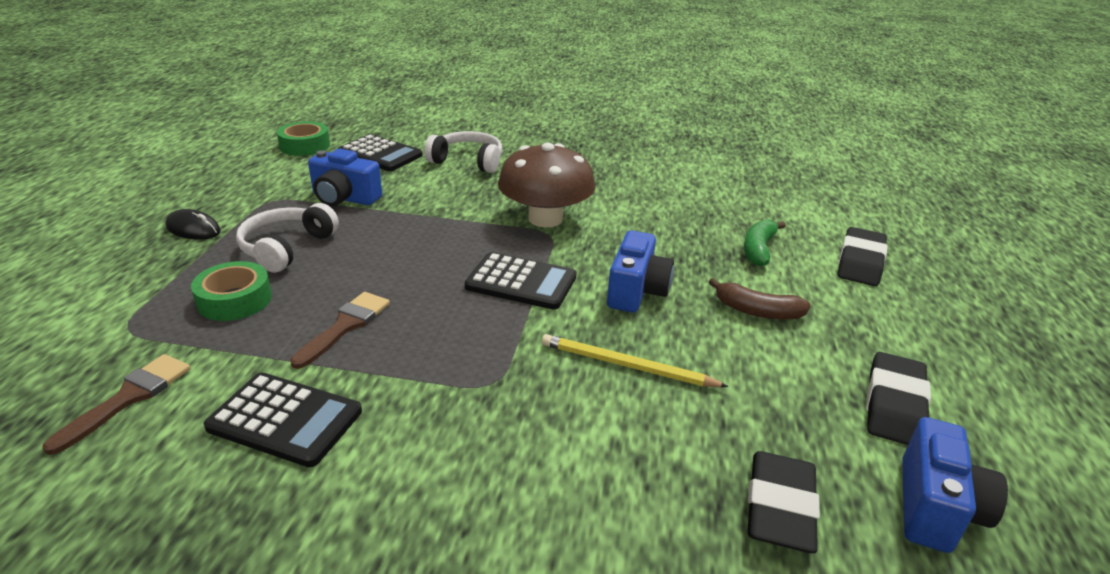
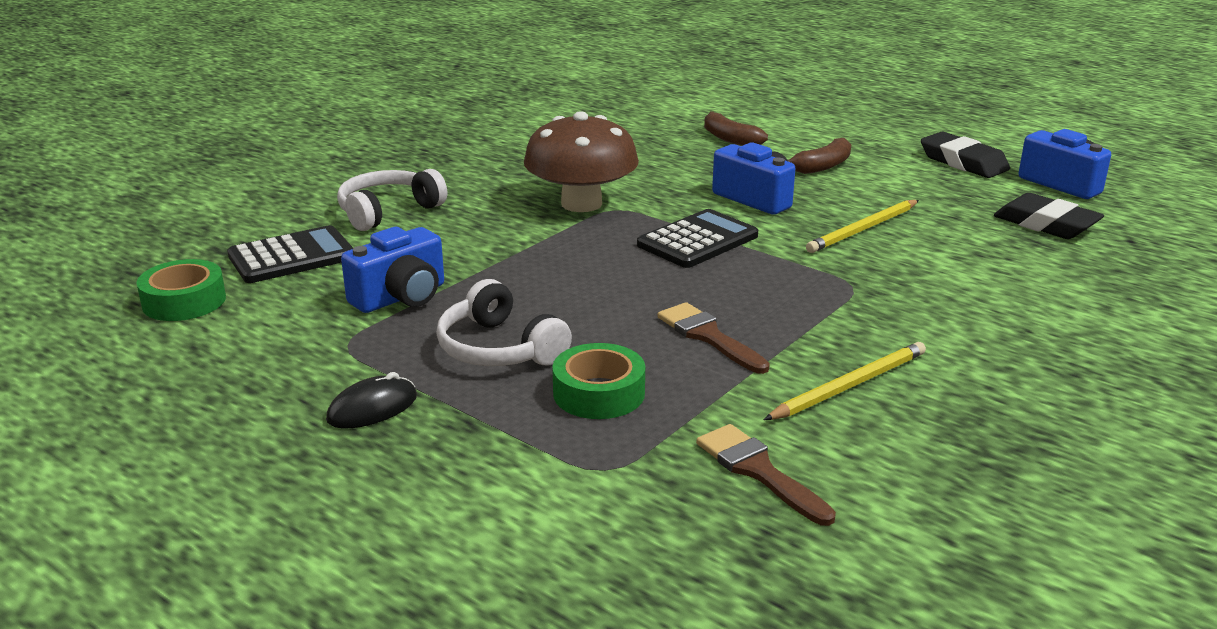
camera: 60 degrees left, 5 degrees down
black calculator [204,372,362,467] -> yellow pencil [764,342,926,420]
green banana [744,219,786,266] -> brown banana [704,112,768,146]
black eraser [838,227,888,286] -> none

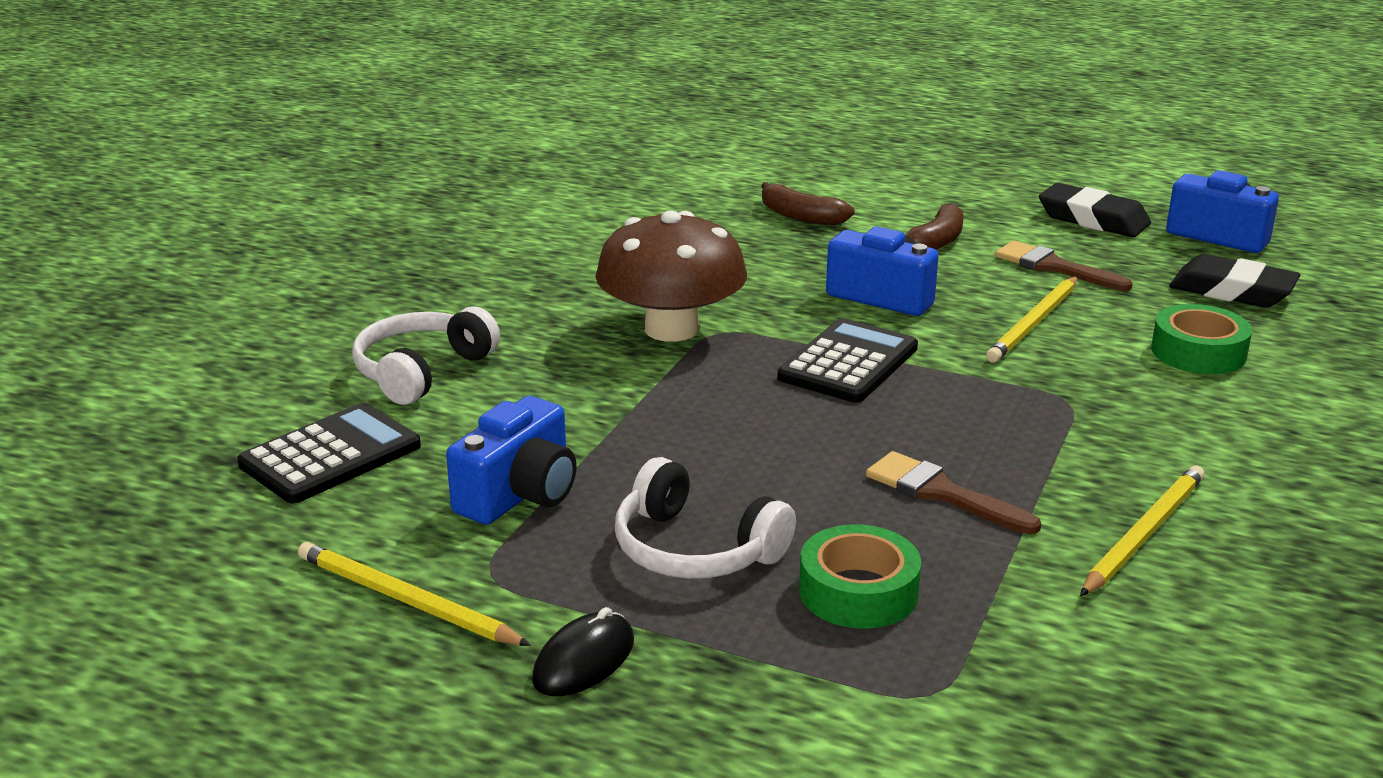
camera: 15 degrees left, 0 degrees up
green tape [136,259,226,321] -> green tape moved to [1151,304,1252,374]
brown brush [696,424,836,526] -> brown brush moved to [995,241,1132,291]
none -> yellow pencil [298,542,531,646]

